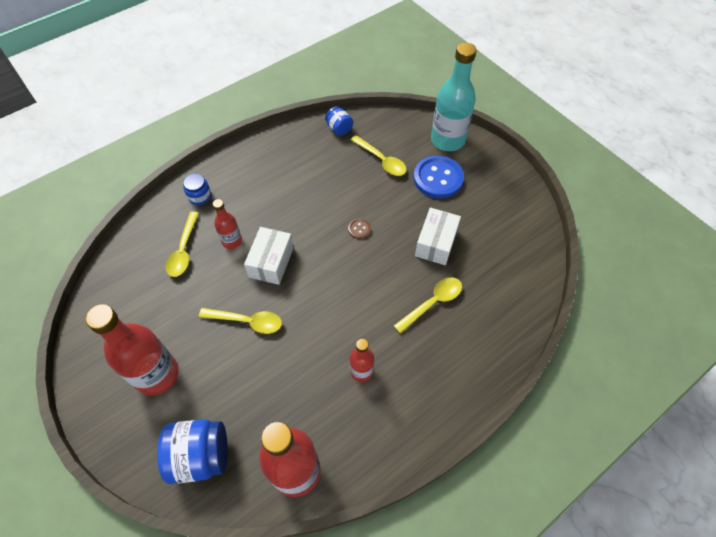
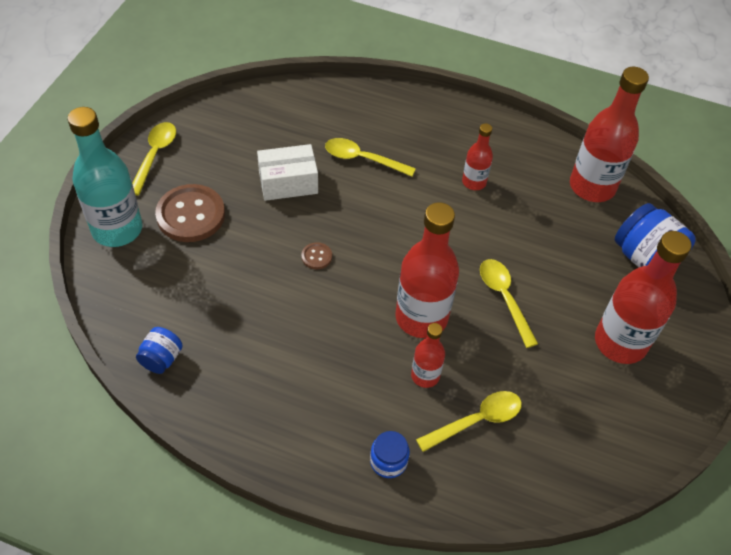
camera: 125 degrees left, 5 degrees down
white box [244,227,294,285] -> red bottle [395,202,459,338]
yellow spoon [351,135,407,176] -> yellow spoon moved to [132,122,176,196]
blue button [413,156,464,198] -> brown button [155,184,225,242]

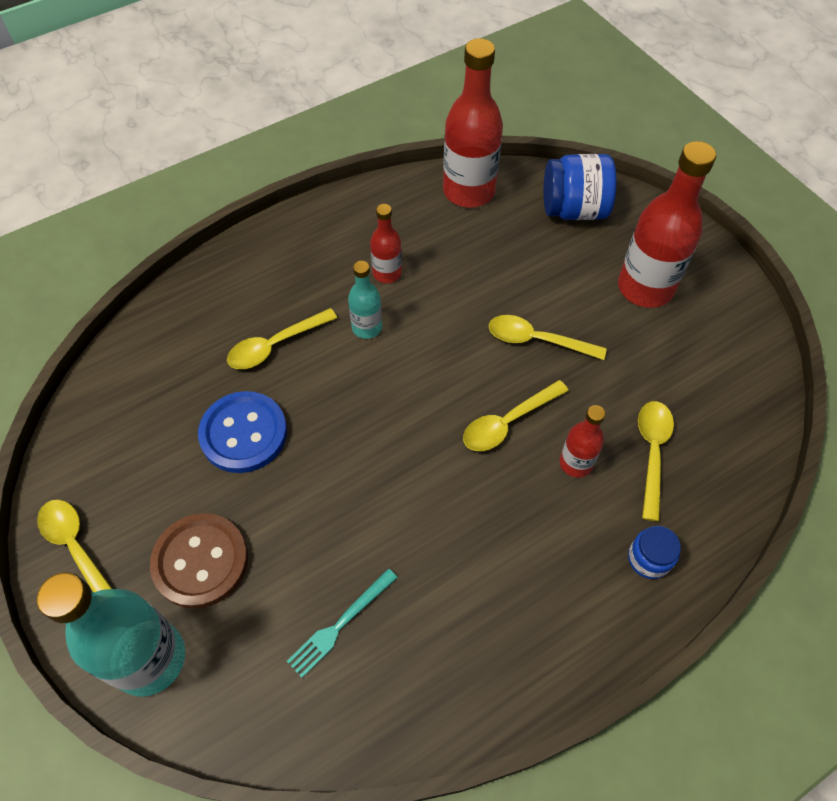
camera: 50 degrees left, 5 degrees up
blue jar [136,327,183,374] -> none
white box [257,144,318,201] -> blue button [198,391,287,473]
brown button [301,242,332,269] -> none
red bottle [395,202,459,338] -> yellow spoon [463,380,569,451]
none -> turquoise fork [287,568,398,678]
none -> turquoise bottle [348,261,382,339]

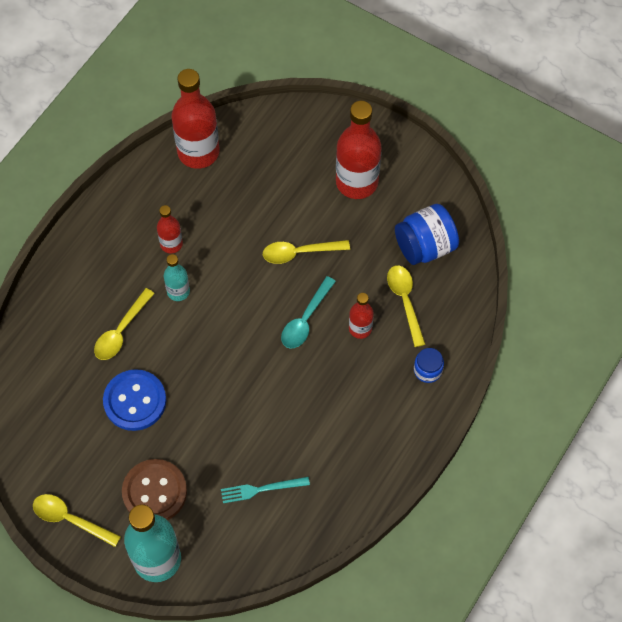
camera: 25 degrees left, 5 degrees up
turquoise fork [287,568,398,678] -> turquoise fork turned 60 degrees clockwise [221,477,310,503]
yellow spoon [463,380,569,451] -> turquoise spoon [281,276,336,349]
blue jar [544,154,616,220] -> blue jar moved to [395,204,459,265]

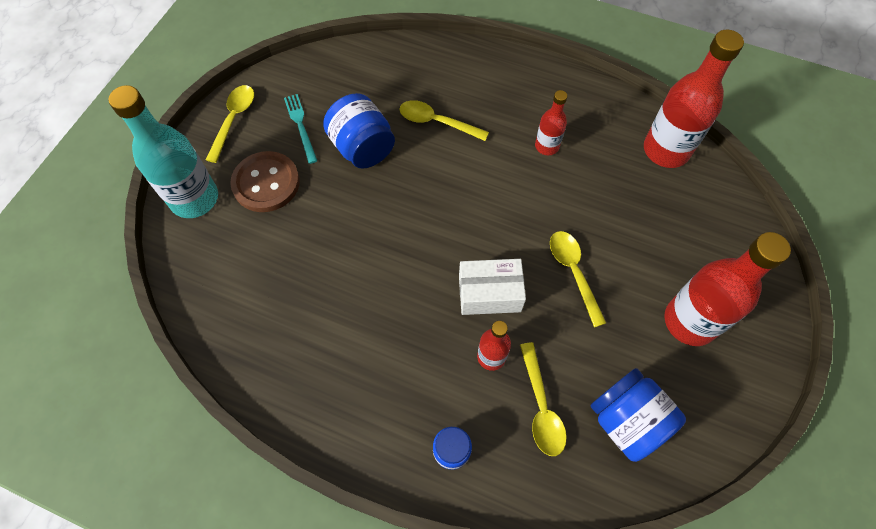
camera: 80 degrees right, 0 degrees up
blue button [103,369,166,431] -> blue jar [323,93,395,169]
turquoise bottle [164,254,190,301] -> none
turquoise fork [221,477,310,503] -> turquoise fork moved to [284,94,317,164]
turquoise spoon [281,276,336,349] -> white box [459,259,526,315]
yellow spoon [387,265,426,347] -> yellow spoon turned 105 degrees clockwise [520,342,567,456]

